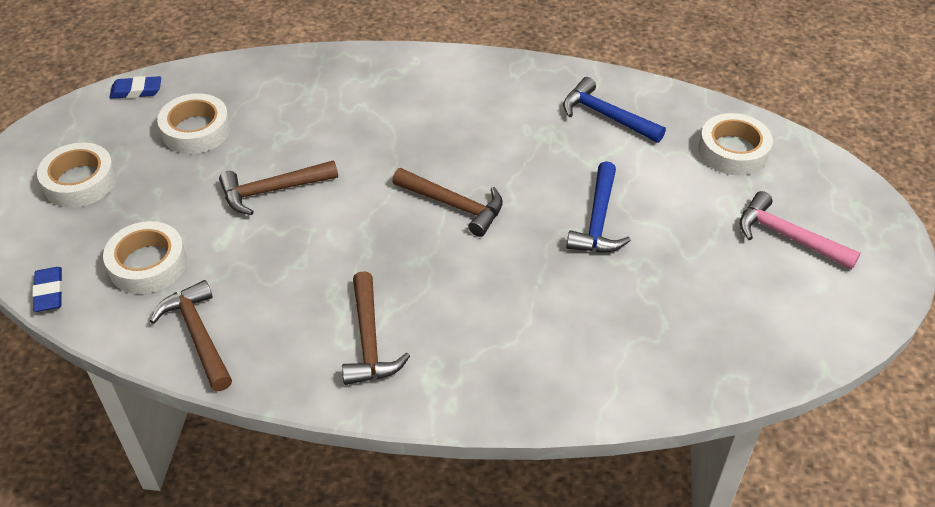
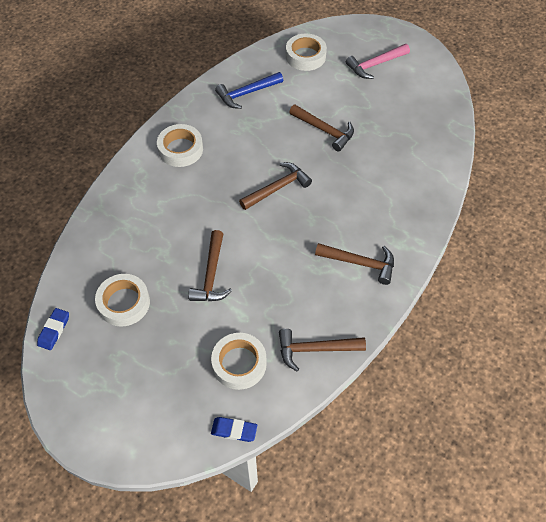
camera: 65 degrees left, 10 degrees up
white tape [37,142,117,208] -> white tape moved to [157,124,203,167]
blue hammer [566,161,631,252] -> brown hammer [289,105,354,152]

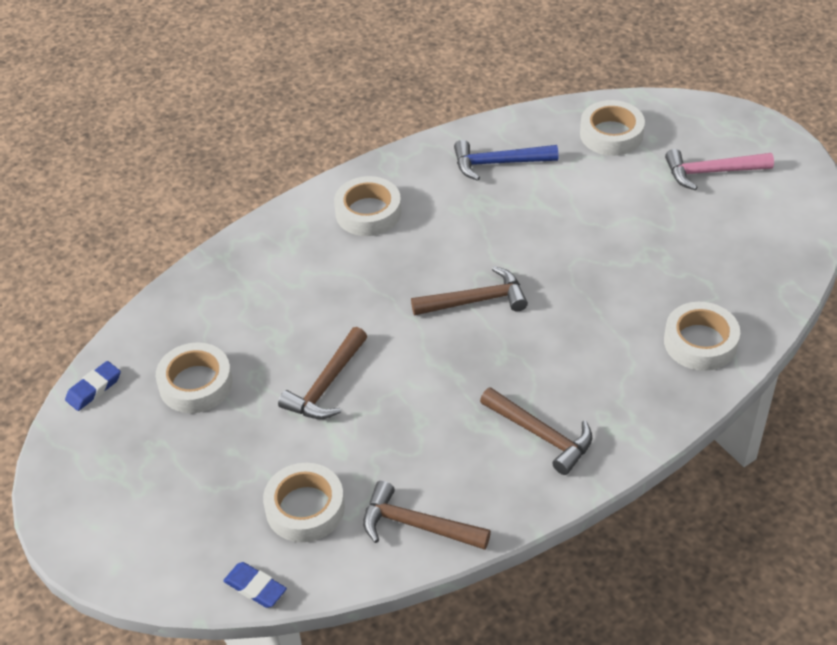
camera: 25 degrees right, 10 degrees down
brown hammer [289,105,354,152] -> none
none -> white tape [664,302,740,371]

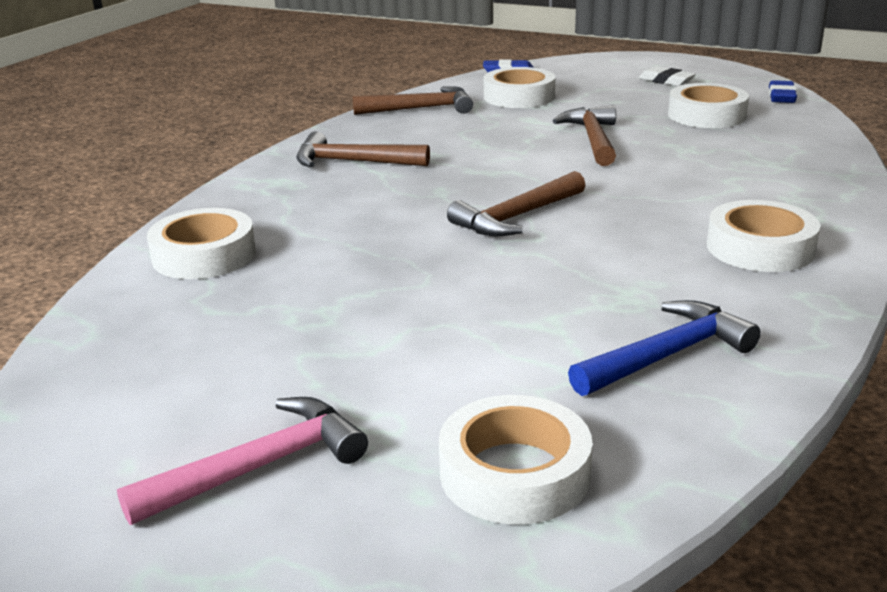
camera: 150 degrees right, 20 degrees down
none -> white eraser [639,66,696,86]

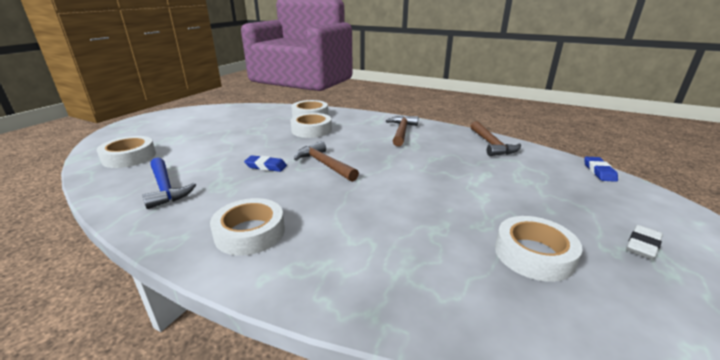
camera: 90 degrees right, 0 degrees up
pink hammer [117,397,368,525] -> none
white tape [484,67,555,108] -> white tape moved to [291,113,332,138]
brown hammer [553,105,616,166] -> none
blue eraser [769,80,797,103] -> blue eraser moved to [244,155,287,172]

